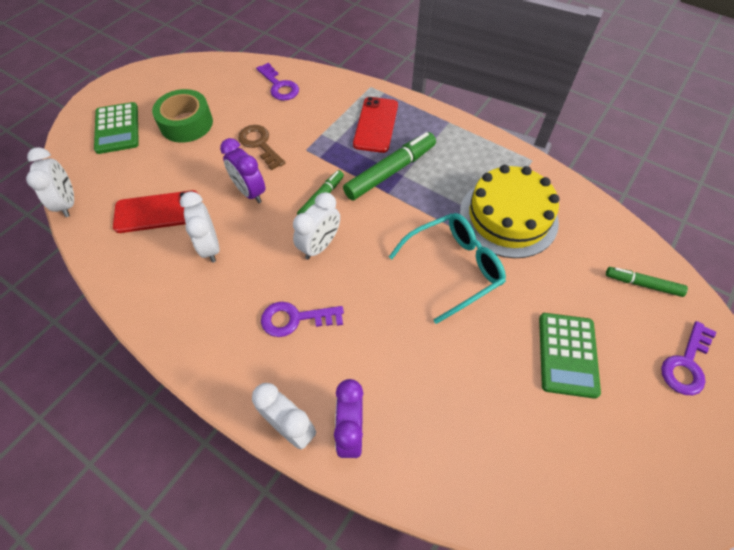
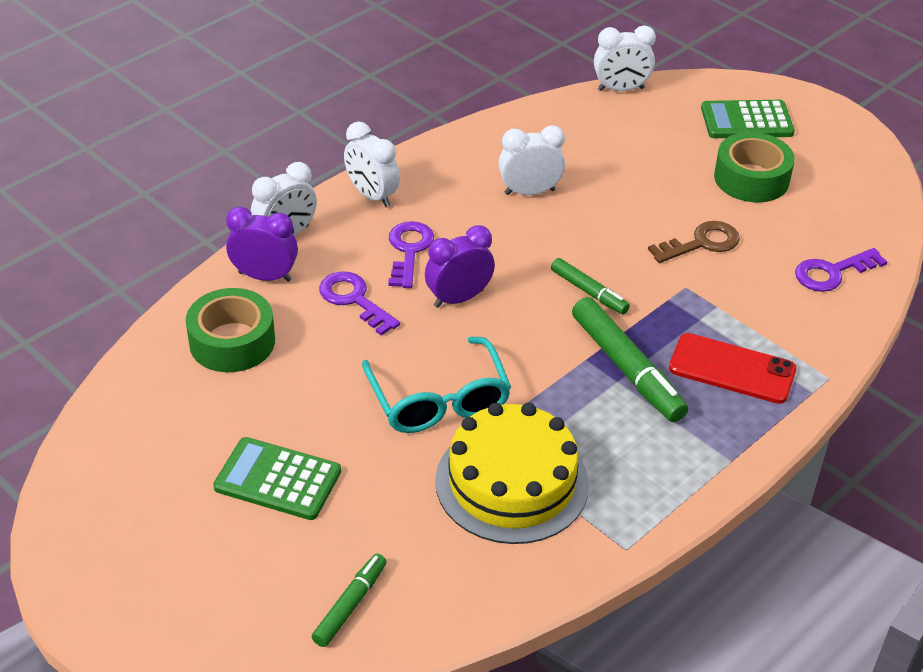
camera: 100 degrees right, 15 degrees down
red phone [113,190,198,233] -> none
purple clock [220,138,265,203] -> purple clock moved to [425,225,495,308]
white clock [293,192,340,260] -> white clock moved to [344,122,400,207]
purple key [661,321,716,395] -> purple key moved to [319,271,400,336]
none -> green tape [186,288,275,372]

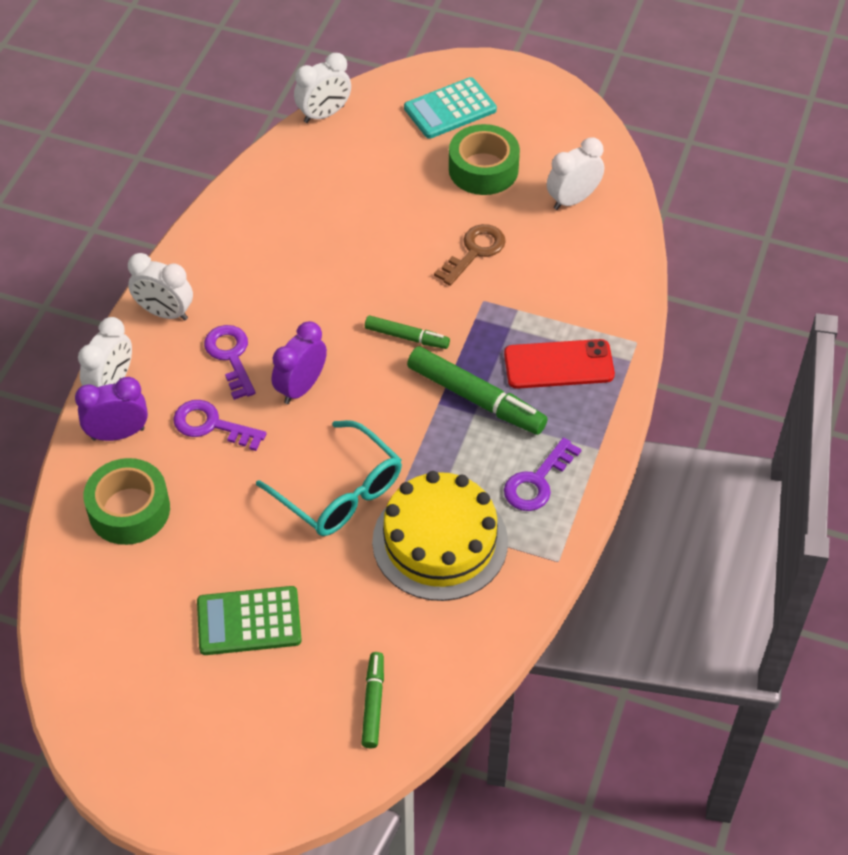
camera: 25 degrees left, 10 degrees up
white clock [499,125,565,195] -> white clock moved to [547,137,604,210]
green calculator [701,100,795,138] -> turquoise calculator [404,77,497,139]
purple key [795,248,887,292] -> purple key moved to [504,437,581,511]

